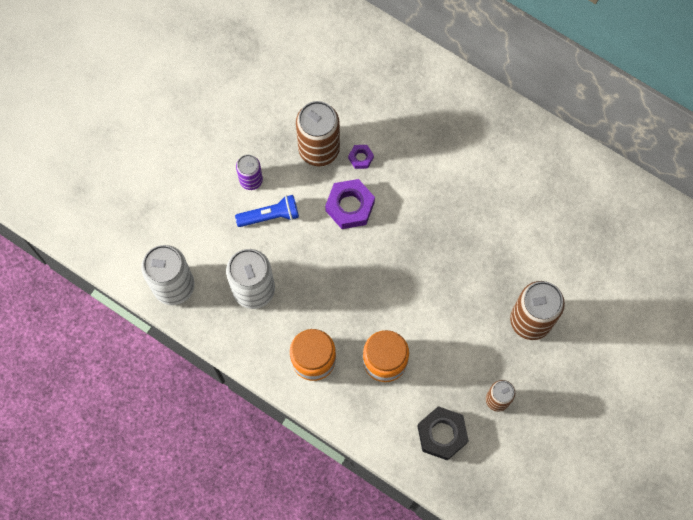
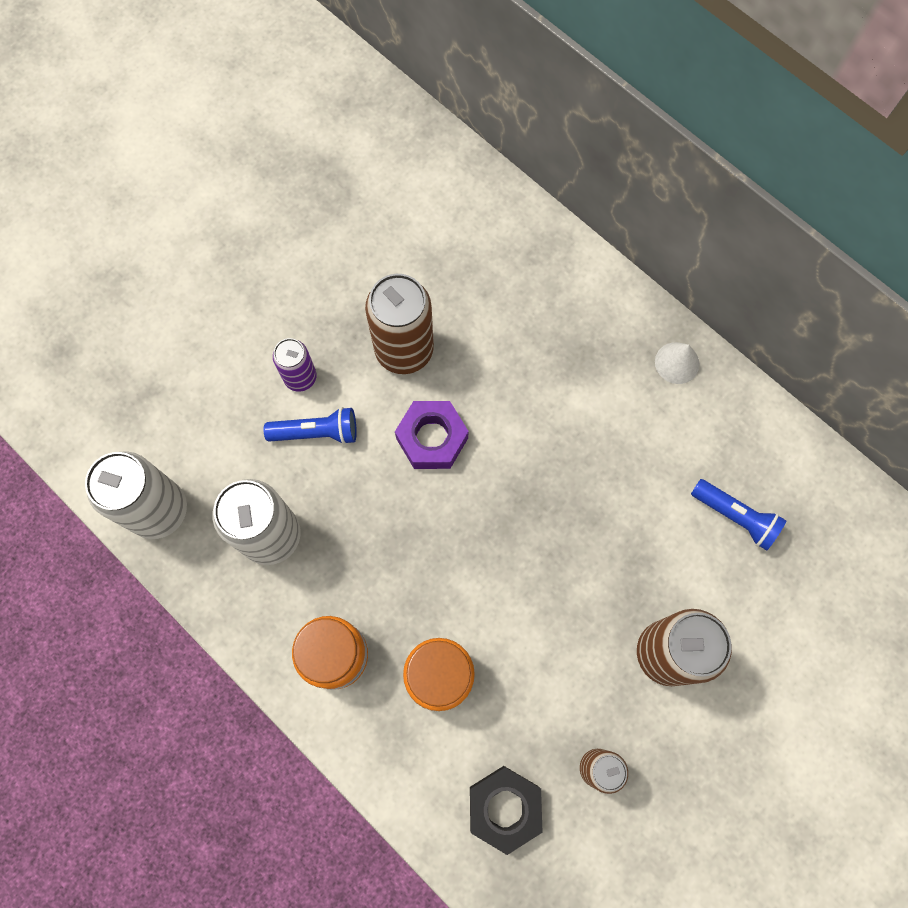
camera: 10 degrees right, 0 degrees up
purple nut [348,145,374,169] -> none
none -> white cone [655,342,700,384]
none -> blue flashlight [691,479,786,551]

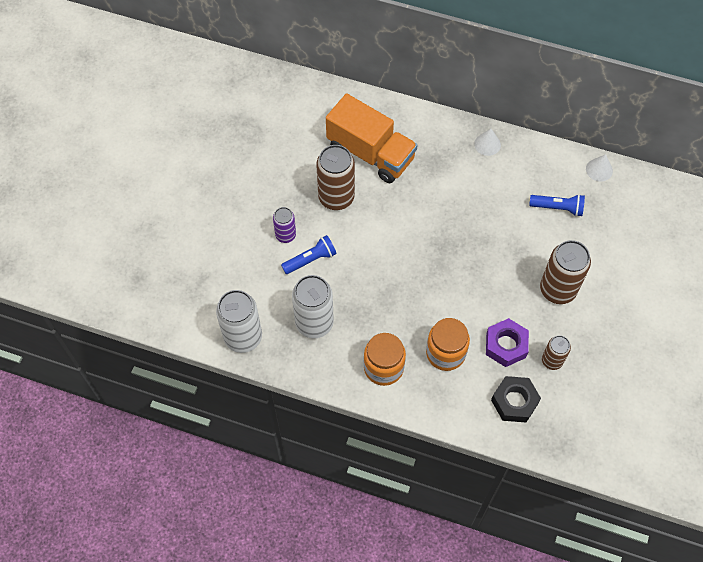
camera: 25 degrees left, 10 degrees down
purple nut [395,401,469,469] -> purple nut moved to [486,318,529,367]
none -> orange truck [326,94,418,183]
none -> white cone [586,154,613,182]

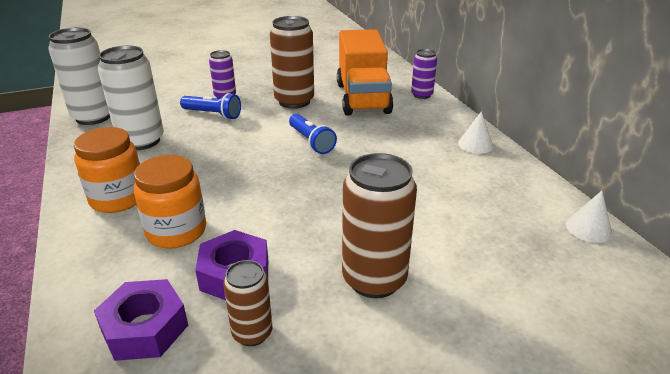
camera: 50 degrees right, 30 degrees down
black nut [491,376,541,422] -> purple nut [94,279,188,361]
blue flashlight [529,194,585,217] -> blue flashlight moved to [289,114,337,154]
none -> purple can [411,49,437,99]

